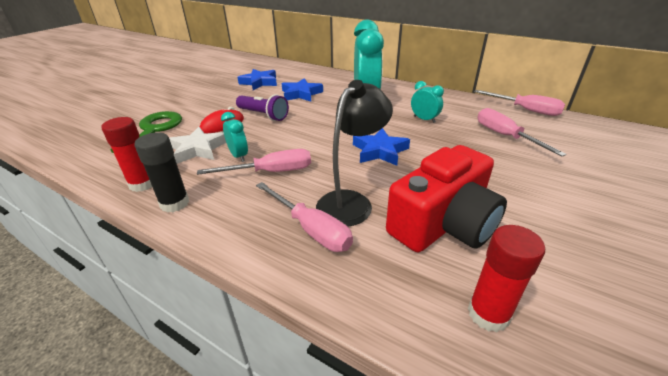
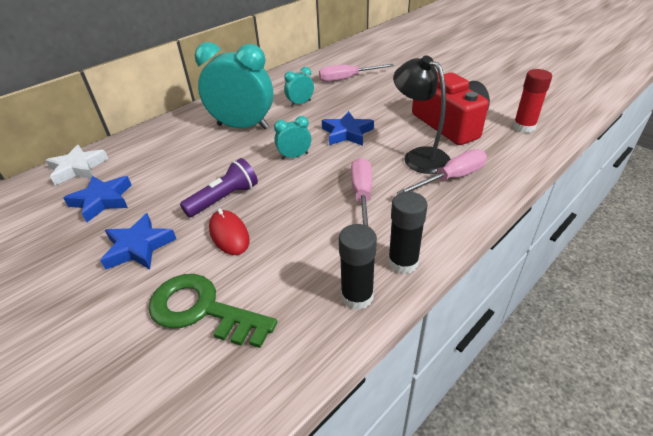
camera: 75 degrees left, 5 degrees up
red glue stick [101,117,152,192] -> black glue stick [339,224,377,310]
white star [169,127,226,164] -> white star moved to [46,145,109,186]
turquoise clock [221,112,248,162] -> turquoise clock moved to [274,116,311,159]
blue star [282,78,323,102] -> blue star moved to [100,213,176,270]
pink screwdriver [474,90,565,116] -> none

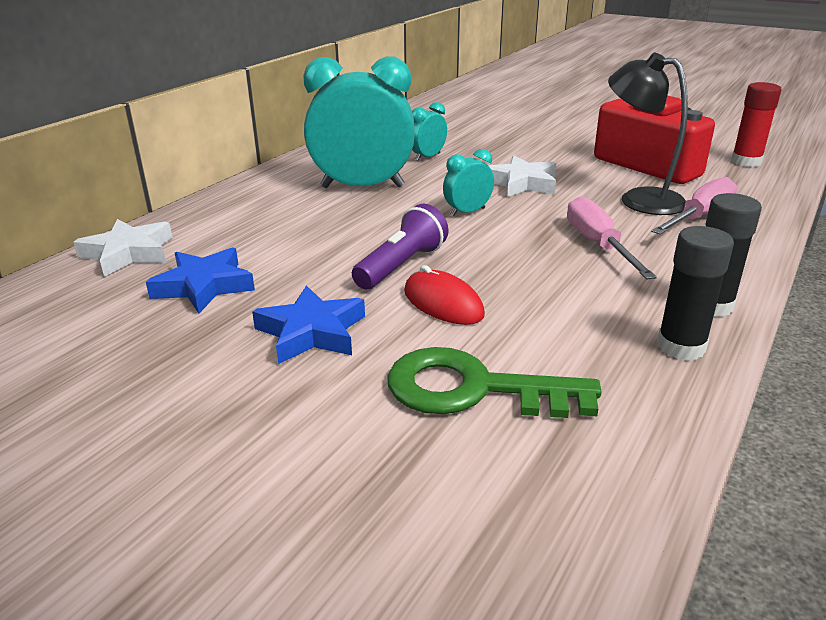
camera: 15 degrees left, 10 degrees down
pink screwdriver [319,64,394,82] -> none
blue star [322,111,374,146] -> white star [488,155,556,197]

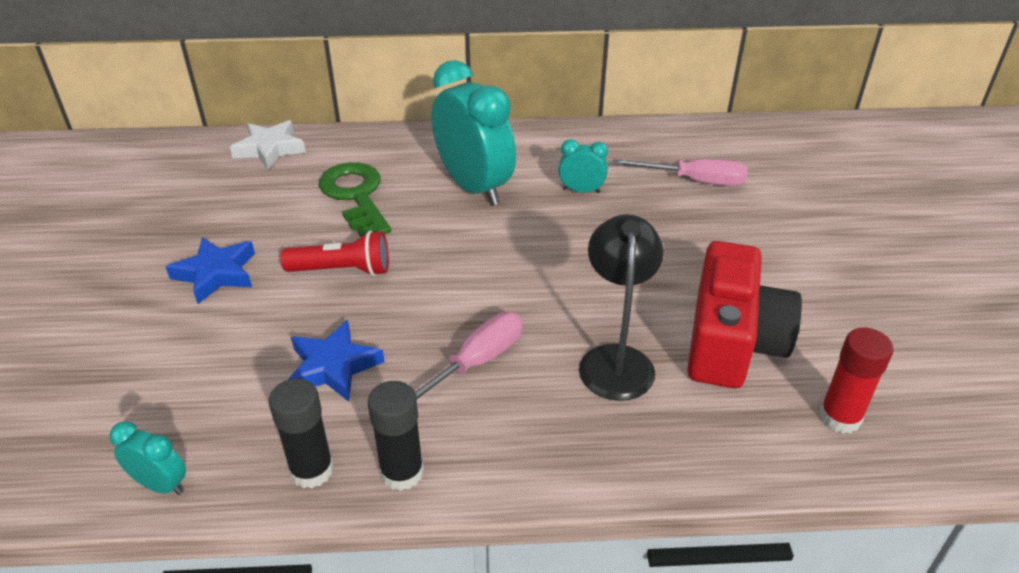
camera: 55 degrees right, 10 degrees up
blue star [146,247,255,314] -> blue star moved to [288,320,385,402]
purple flashlight [352,204,449,289] -> red flashlight [281,230,389,276]
green key [387,347,601,418] -> green key moved to [319,162,391,237]
red mouse [404,265,485,325] -> none
turquoise clock [443,149,494,217] -> turquoise clock moved to [110,421,186,495]
white star [488,155,556,197] -> none
pink screwdriver [651,177,738,234] -> pink screwdriver moved to [612,159,748,186]

